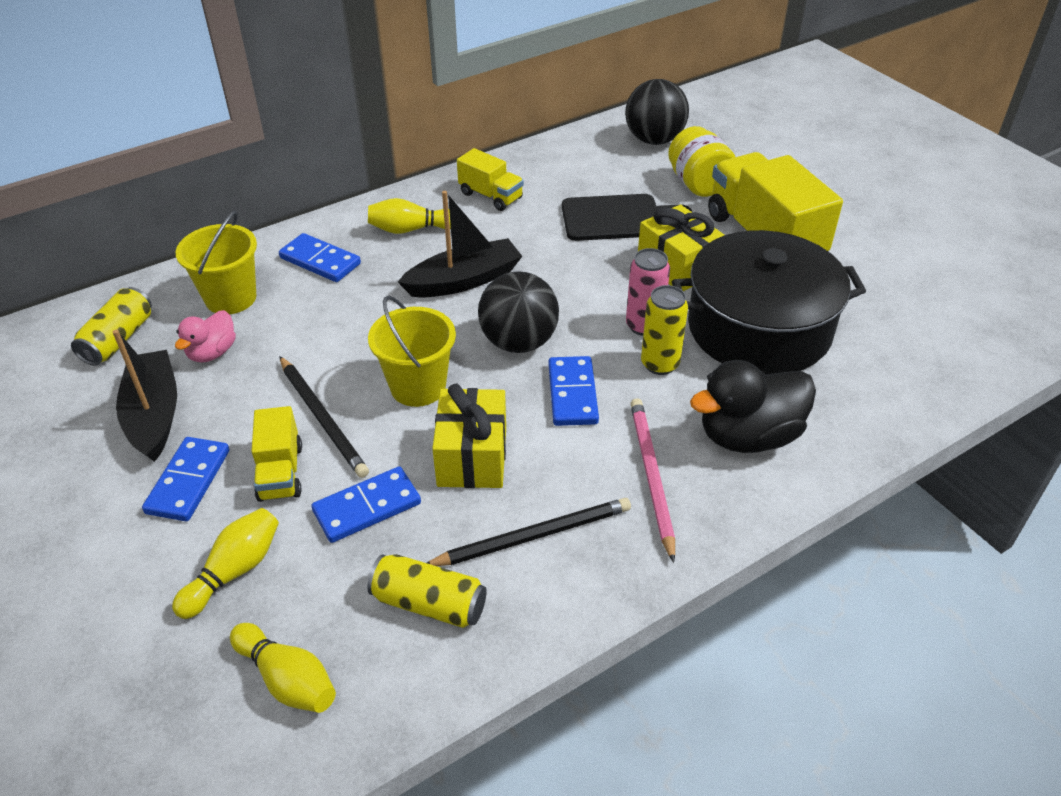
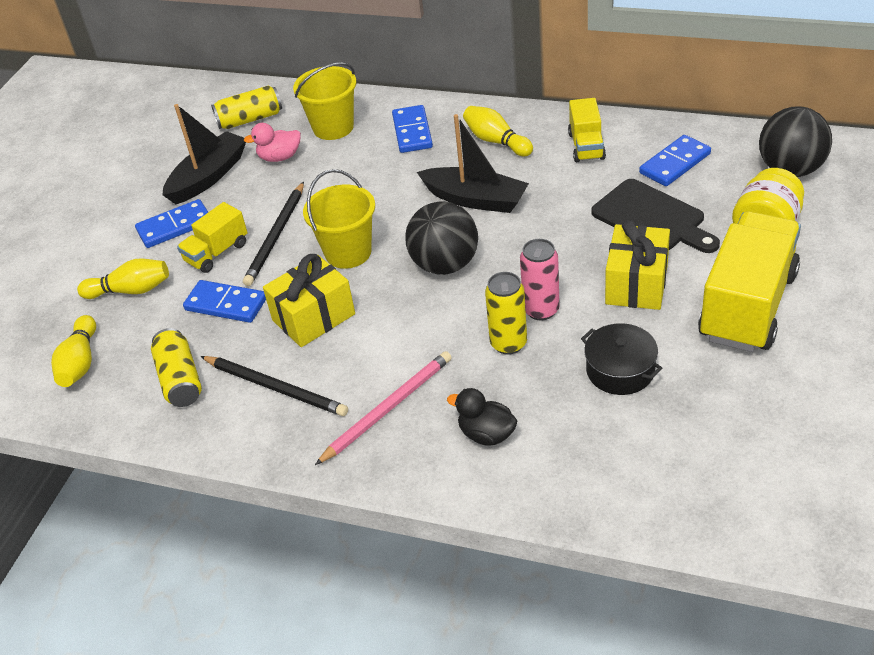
camera: 55 degrees right, 0 degrees up
blue domino [548,356,599,426] -> blue domino moved to [639,135,711,186]
black pot [672,230,866,375] -> black pot [581,323,662,395], size x0.46
black duck [690,360,816,453] -> black duck [447,388,517,446], size x0.57

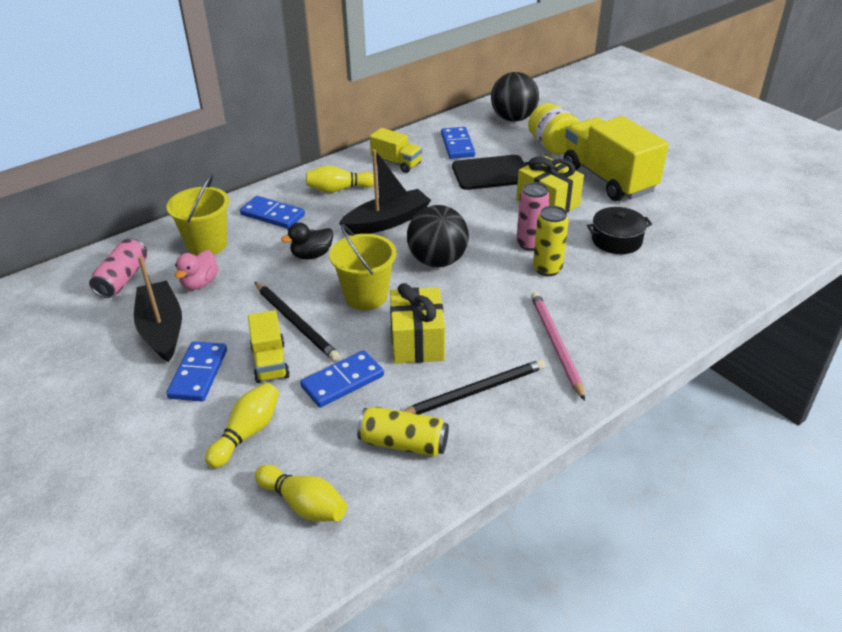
camera: 60 degrees left, 5 degrees down
yellow can [211,85,282,129] -> pink can [89,238,147,298]
black duck [447,388,517,446] -> black duck moved to [281,222,333,259]

